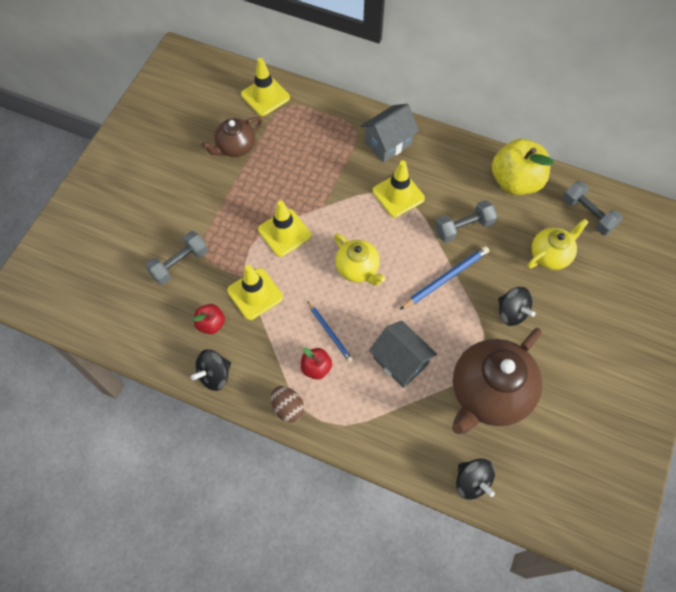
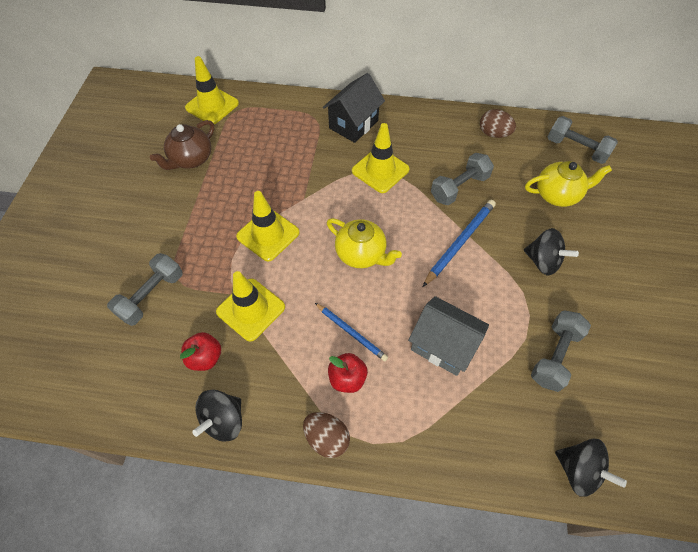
camera: 15 degrees left, 5 degrees down
grey house [361,104,419,162] -> black house [323,73,385,143]
brown teapot [452,328,542,434] -> grey dumbbell [531,310,591,392]
yellow apple [492,139,553,195] -> brown egg [480,109,516,138]
yellow teapot [528,219,589,270] -> yellow teapot turned 45 degrees clockwise [525,161,612,207]

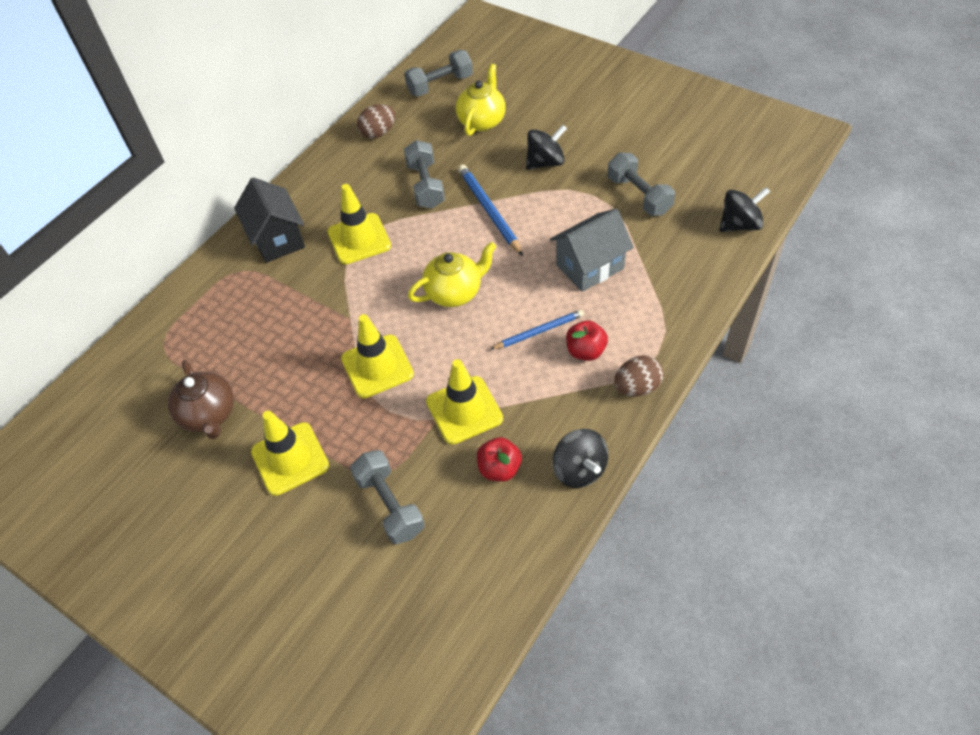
camera: 60 degrees left, 5 degrees down
yellow traffic cone [185,56,239,124] -> yellow traffic cone moved to [251,411,329,496]

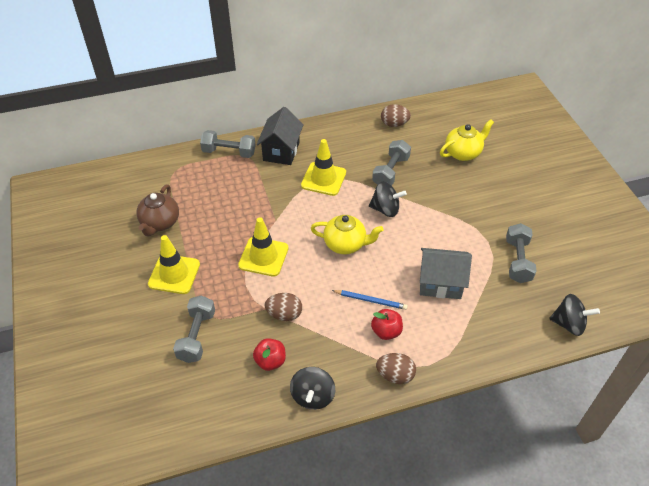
camera: 35 degrees right, 5 degrees down
grey dumbbell [404,50,473,97] -> grey dumbbell moved to [200,130,256,158]
yellow traffic cone [426,359,503,445] -> brown egg [265,293,302,321]
blue pencil [458,164,523,256] -> none
black spinning top [526,125,567,170] -> black spinning top moved to [369,182,407,217]

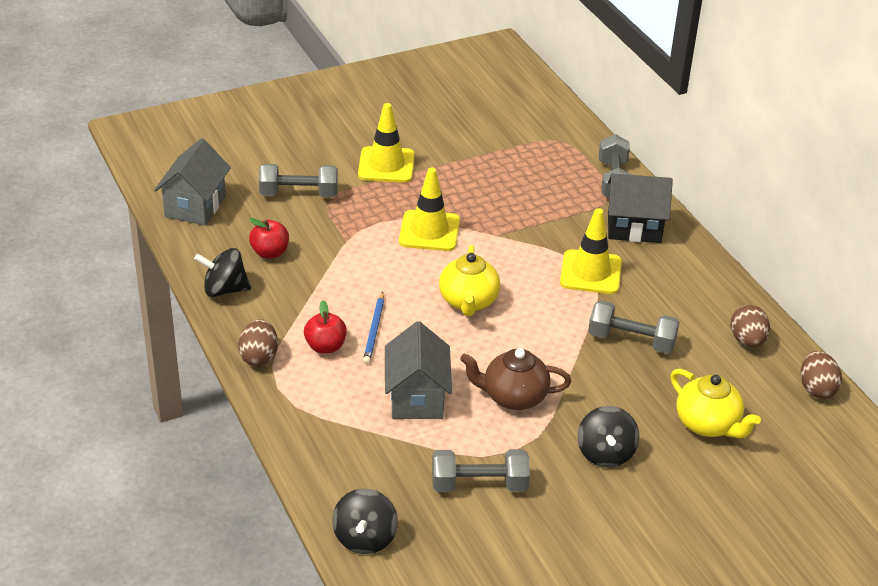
camera: 80 degrees right, 10 degrees down
brown teapot [136,185,179,237] -> brown teapot moved to [460,348,571,410]
brown egg [265,293,302,321] -> brown egg moved to [801,351,842,399]
black spinning top [369,182,407,217] -> black spinning top moved to [577,406,640,467]
none -> grey house [154,138,231,225]

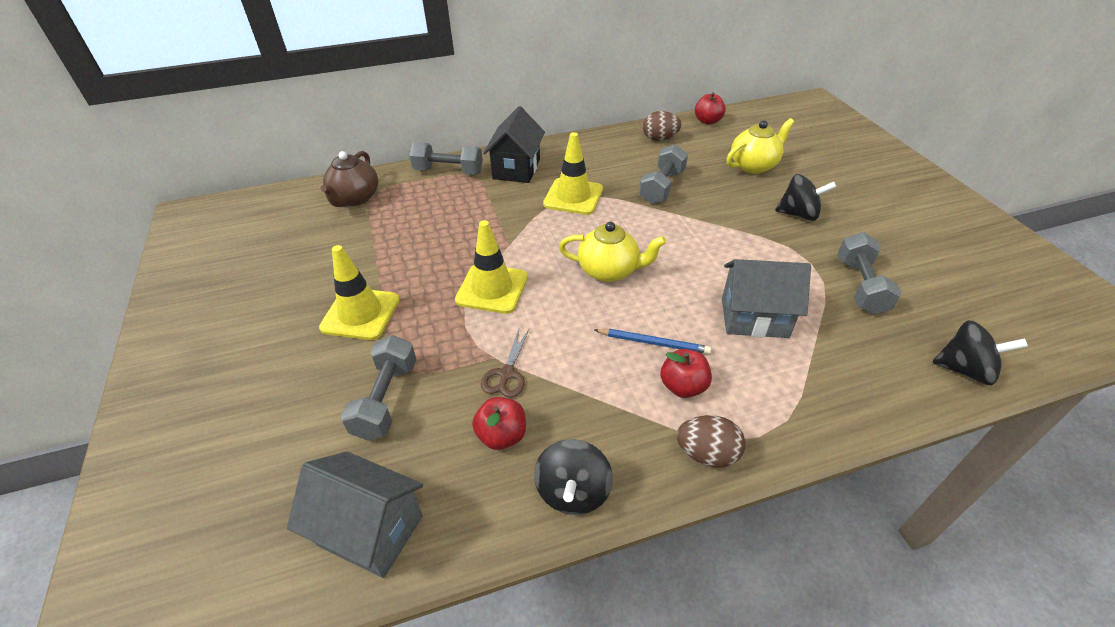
camera: 80 degrees left, 5 degrees up
brown teapot [460,348,571,410] -> brown teapot moved to [320,151,378,207]
brown egg [801,351,842,399] -> red apple [695,92,726,125]
none -> brown scissors [481,329,529,398]

